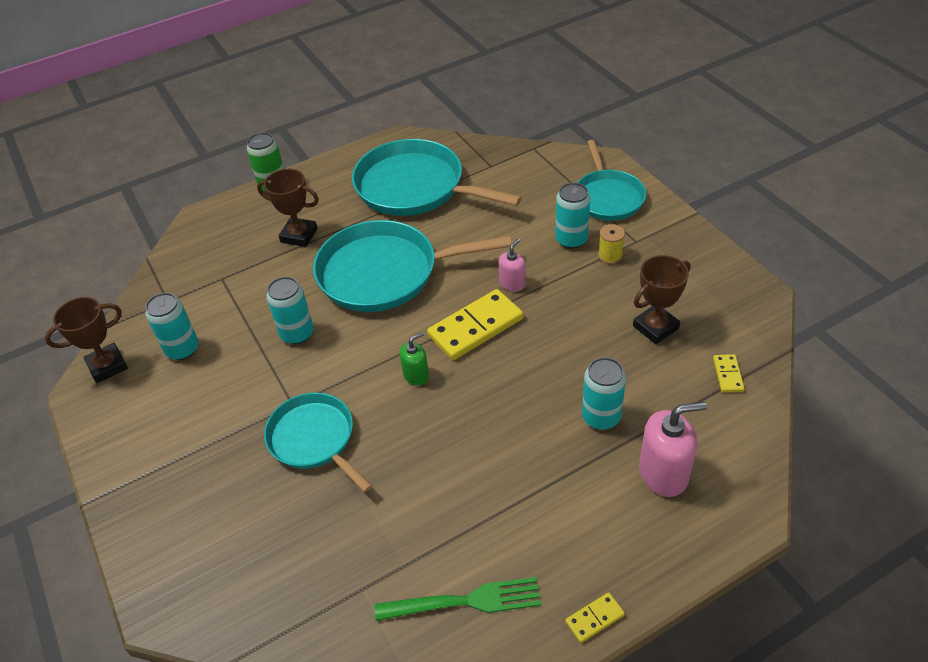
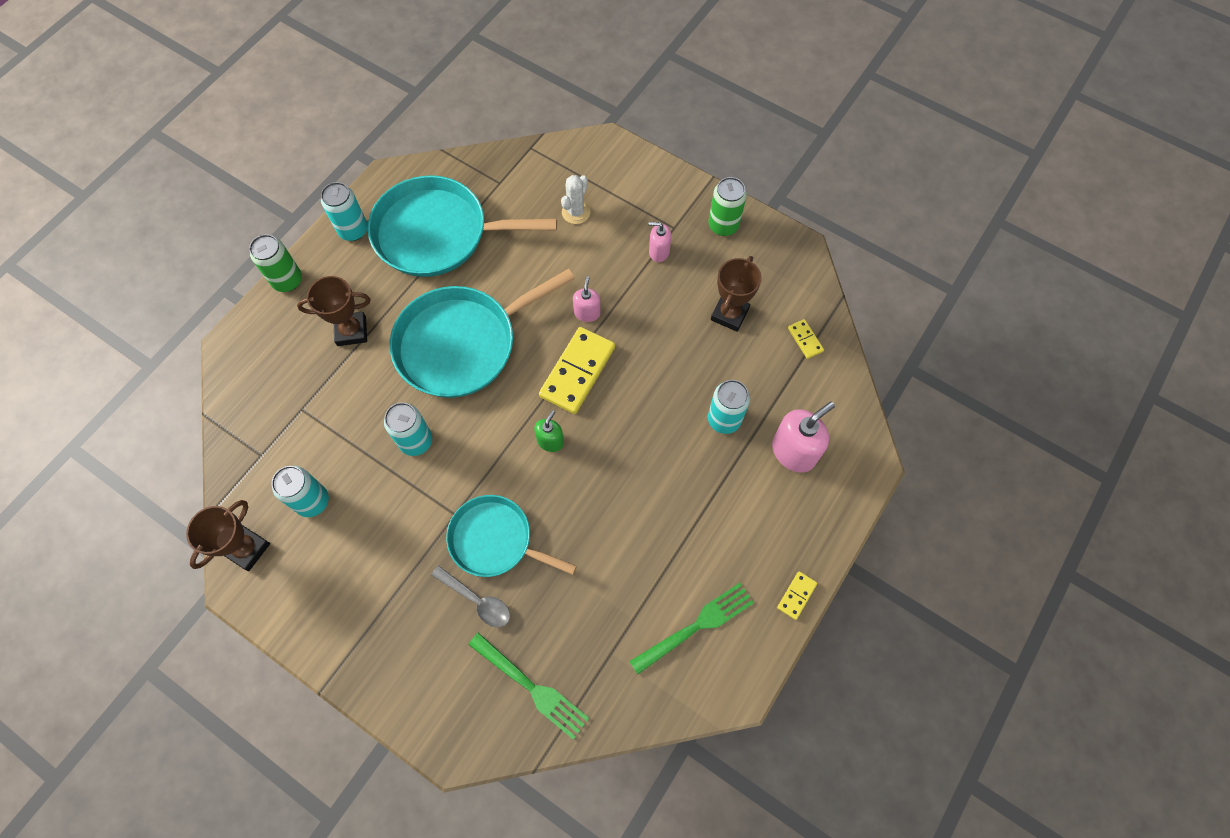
camera: 30 degrees left, 20 degrees up
turquoise can [555,183,590,249] -> turquoise can moved to [321,182,368,241]
turquoise pan [577,140,646,221] -> none
yellow spool [598,224,625,264] -> pink soap dispenser [649,222,671,262]
none -> grey spoon [431,566,510,627]
none -> green fork [468,633,589,740]
none -> white cactus [561,175,591,224]
none -> green can [708,177,747,236]

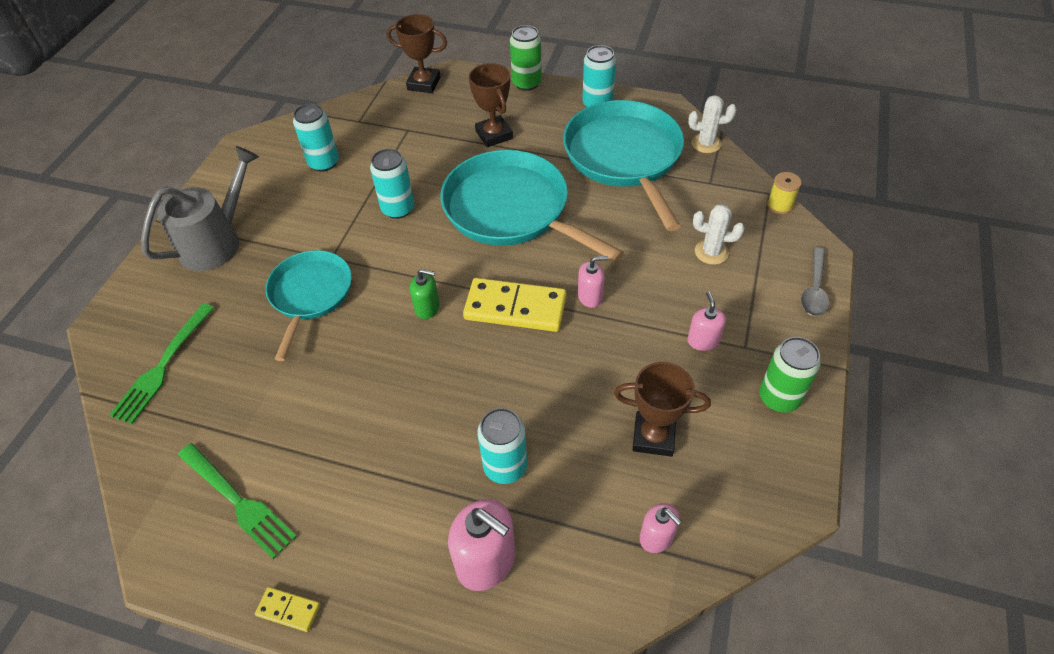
camera: 75 degrees right, 15 degrees down
brown trophy [186,500,270,571] -> brown trophy moved to [387,14,447,93]
grey spoon [431,566,510,627] -> grey spoon moved to [801,247,829,316]
yellow domino [788,319,824,359] -> pink soap dispenser [640,503,682,553]
none -> grey watering can [141,146,259,271]
none -> white cactus [688,95,736,153]
none -> yellow spool [767,172,801,214]

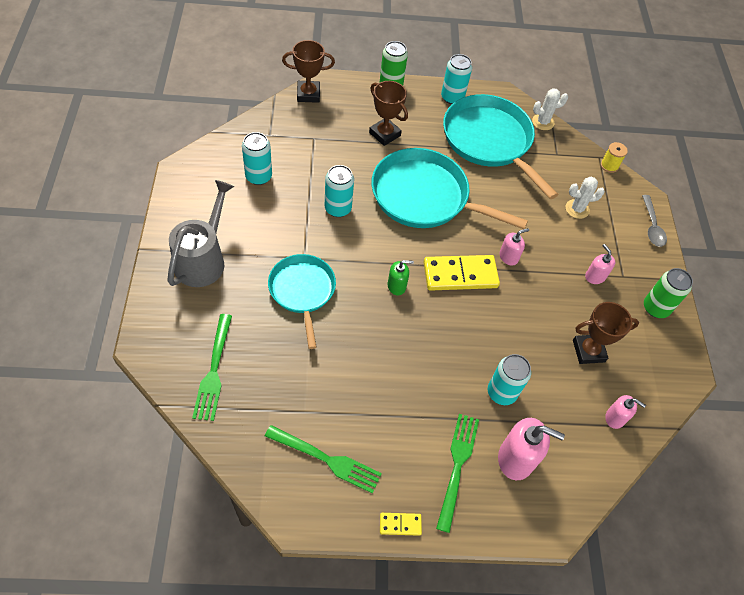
camera: 25 degrees left, 5 degrees up
none -> green fork [436,414,479,533]

